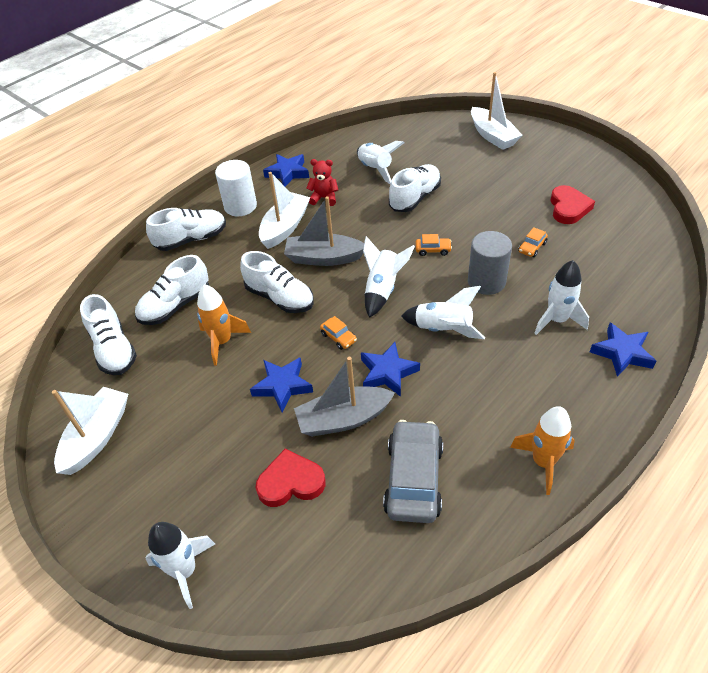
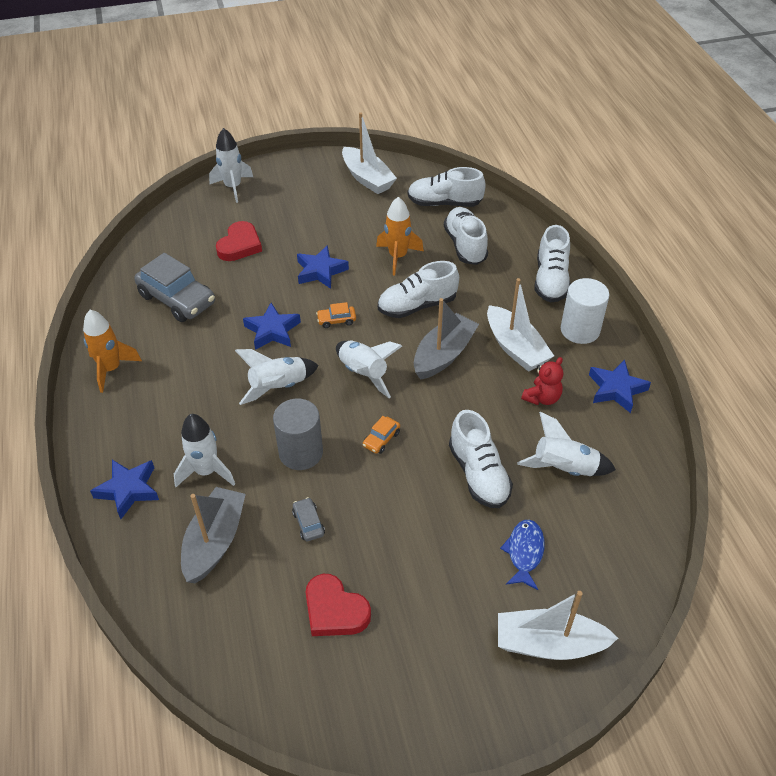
camera: 120 degrees right, 0 degrees up
grey boat [294,357,395,437] -> grey boat moved to [181,487,246,584]
orange car [518,227,548,257] -> grey car [292,497,325,541]
none -> blue fish [500,520,545,590]

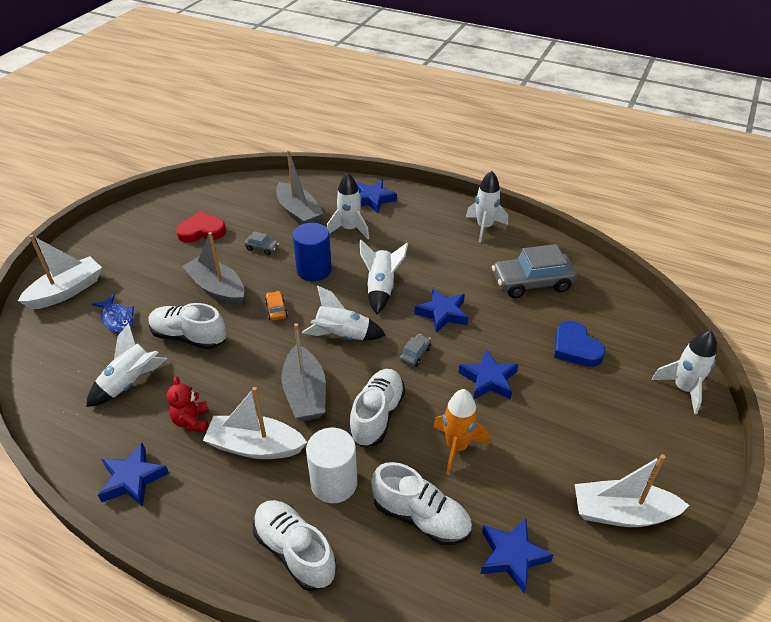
camera: 130 degrees right, 5 degrees down
orange rocket [83,310,142,393] -> white rocket [466,171,508,242]
red heart [216,221,262,261] -> blue heart [554,321,606,367]
grey cylinder [273,399,323,470] -> blue cylinder [293,223,332,282]
orange car [316,302,356,328] -> grey car [400,334,431,366]
white shoe [408,167,486,207] -> blue star [480,518,554,594]
white cylinder [561,278,609,344] -> white cylinder moved to [306,428,357,503]
none -> grey boat [182,232,244,306]

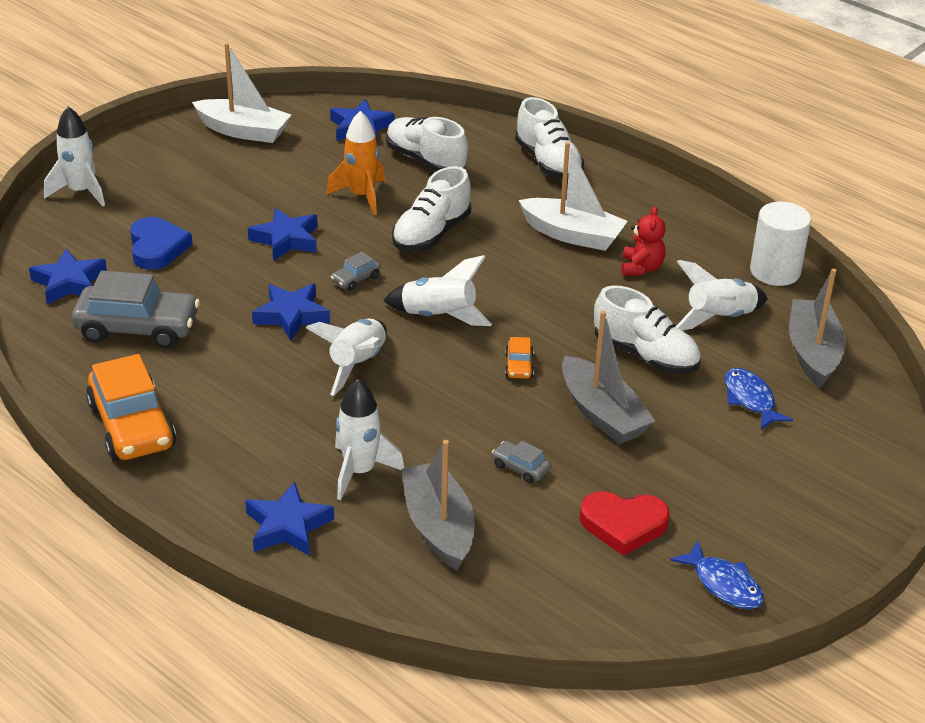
camera: 165 degrees left, 5 degrees down
white boat [18,235,102,309] -> none
blue star [98,442,169,507] -> blue star moved to [29,249,107,305]
grey boat [282,323,326,421] -> grey boat moved to [789,268,846,388]
blue cylinder [293,223,332,282] -> none
white cylinder [306,428,357,503] -> white cylinder moved to [750,202,811,286]
white rocket [466,171,508,242] -> orange car [86,354,176,461]
none -> blue fish [670,541,764,609]

